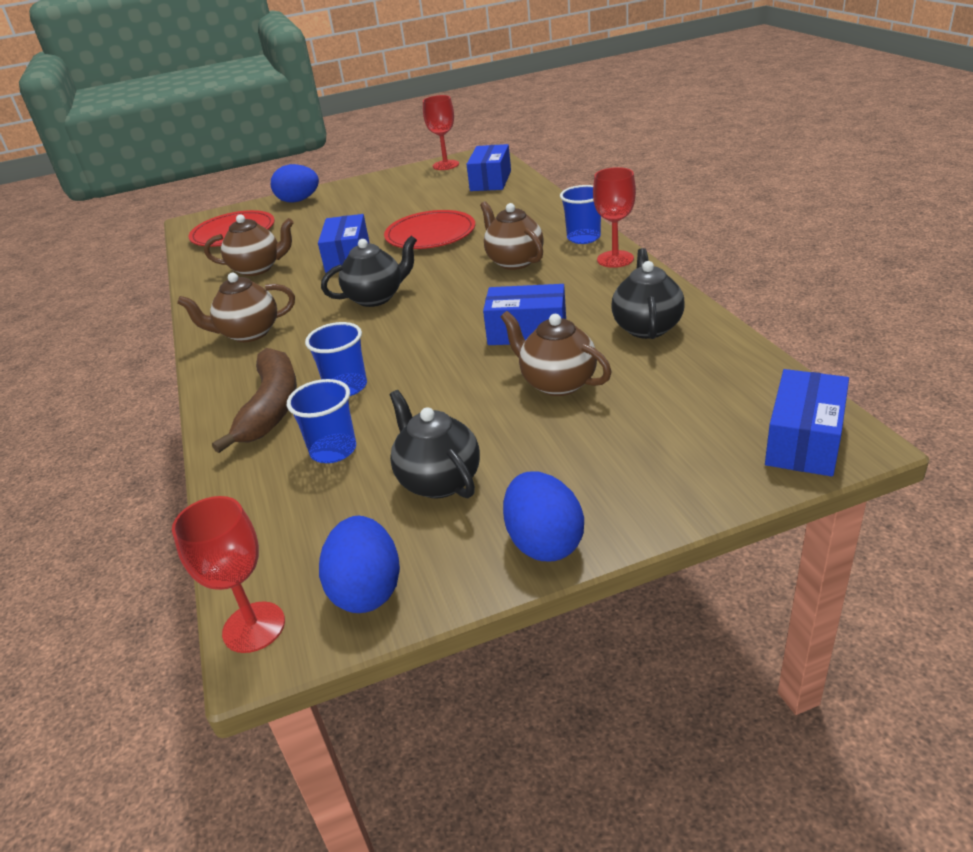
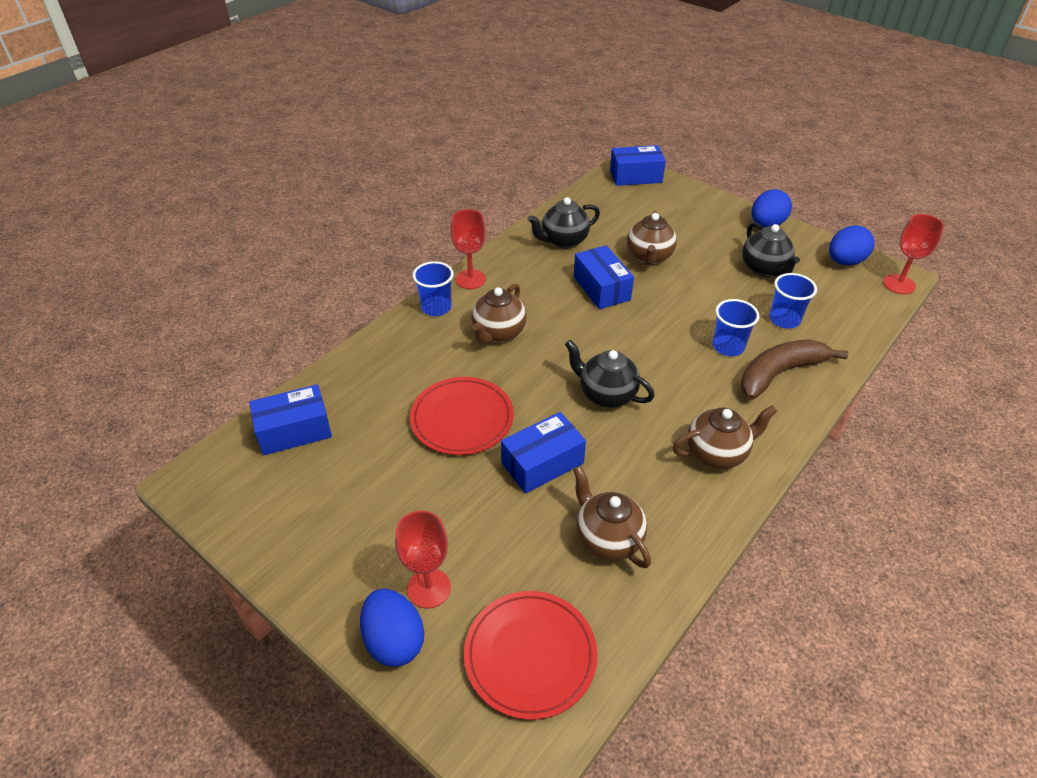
camera: 125 degrees left, 10 degrees up
brown teapot [177,273,295,342] -> brown teapot turned 60 degrees counterclockwise [673,405,777,469]
black teapot [389,390,480,498] -> black teapot turned 45 degrees counterclockwise [742,222,800,277]
red goblet [423,95,459,170] -> red goblet moved to [395,511,451,609]

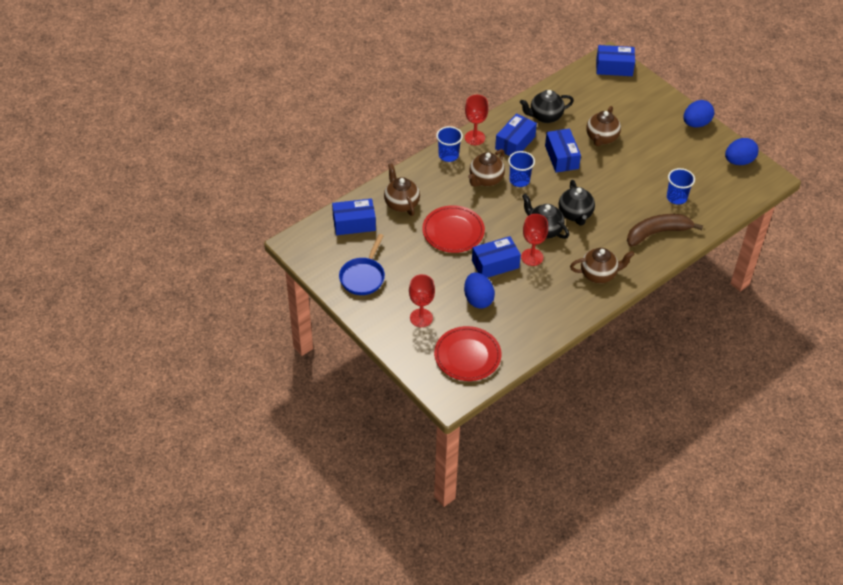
camera: 10 degrees right, 5 degrees up
blue egg [360,589,424,667] -> blue egg moved to [464,272,495,309]
brown teapot [573,466,651,568] -> brown teapot moved to [384,163,420,216]
blue cup [712,299,760,356] -> blue cup moved to [508,151,535,187]
black teapot [742,222,800,277] -> black teapot moved to [559,180,595,226]
red goblet [883,214,944,294] -> red goblet moved to [521,214,548,266]
none -> blue pan [339,234,385,295]
none -> blue box [495,113,537,156]

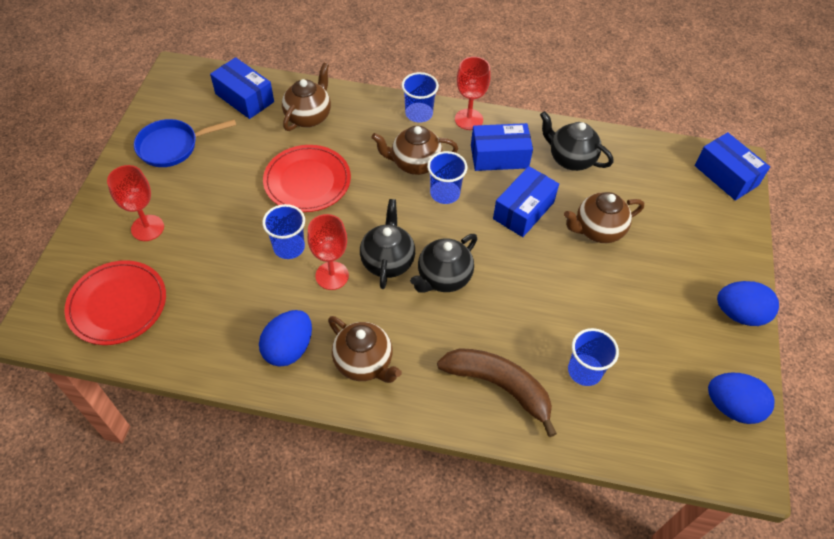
camera: 50 degrees right, 5 degrees up
blue egg [464,272,495,309] -> blue egg moved to [259,310,312,367]
blue box [472,236,521,278] -> blue cup [262,204,305,259]

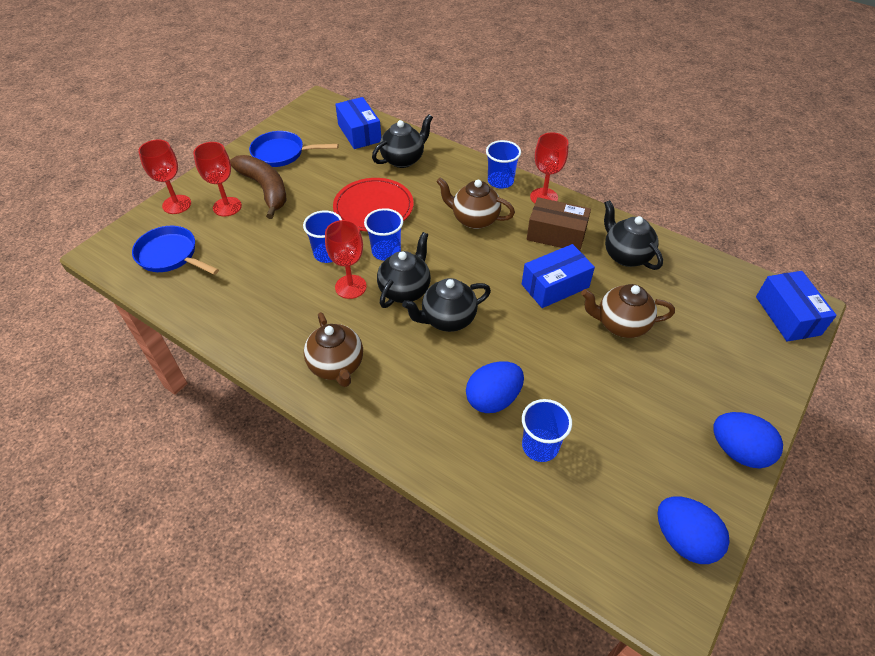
camera: 25 degrees right, 5 degrees down
red plate [64,260,166,345] -> blue pan [132,226,219,275]
blue egg [259,310,312,367] -> blue egg moved to [466,361,524,413]
brown teapot [282,63,331,131] -> black teapot [372,114,433,168]
blue cup [427,151,467,204] -> blue cup moved to [364,208,403,261]
brown banana [437,348,557,437] -> brown banana moved to [230,155,287,219]
blue box [471,123,533,171] -> brown box [527,197,591,251]
none -> red goblet [138,140,191,214]

